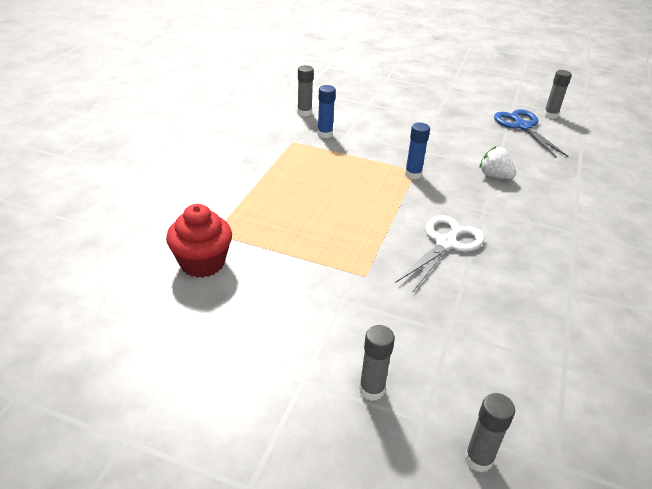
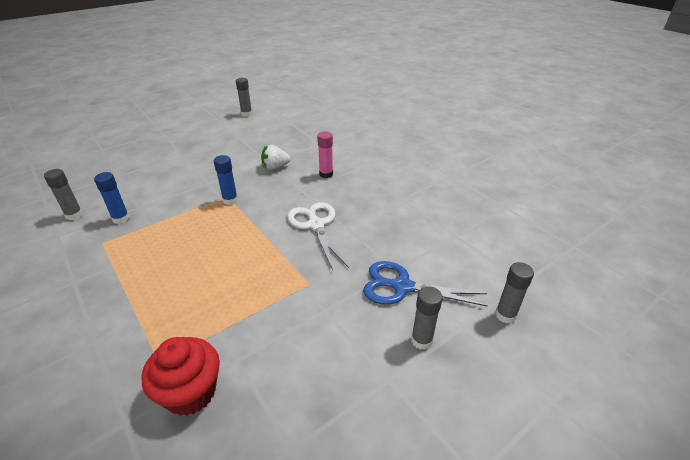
camera: 55 degrees left, 0 degrees up
blue scissors [494,109,569,158] -> blue scissors moved to [363,261,488,306]
none -> pink glue stick [317,132,333,178]

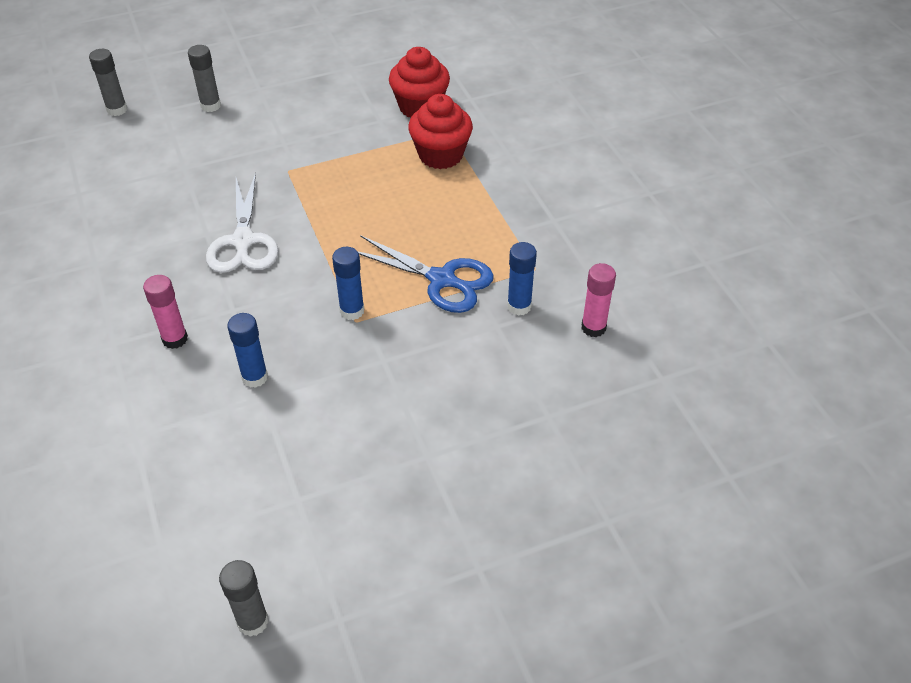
camera: 165 degrees left, 10 degrees up
grey glue stick [44,169,83,220] -> pink glue stick [581,263,616,337]
white strawberry [261,145,291,170] -> blue glue stick [227,313,268,388]
blue scissors [363,261,488,306] -> blue scissors moved to [357,235,494,313]
none -> red cupcake [408,94,473,169]

